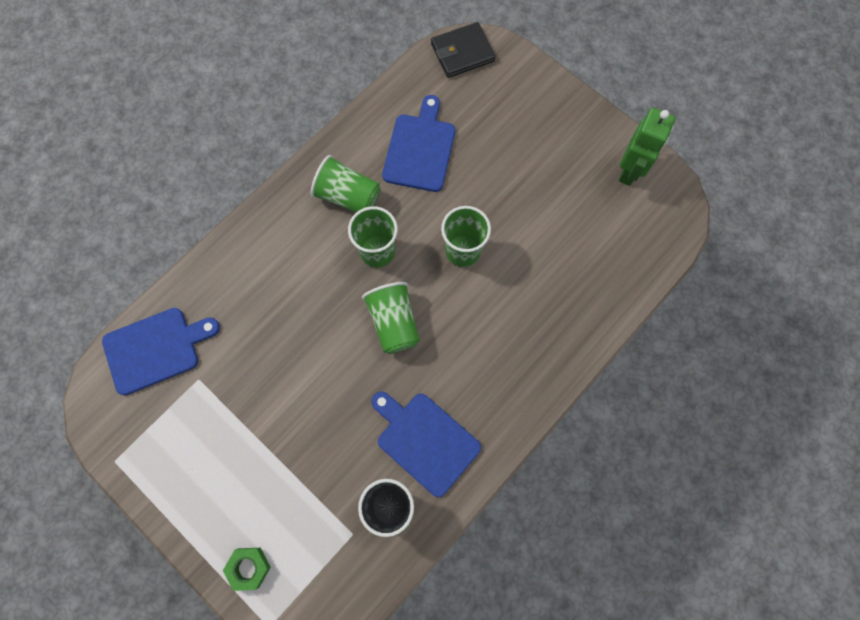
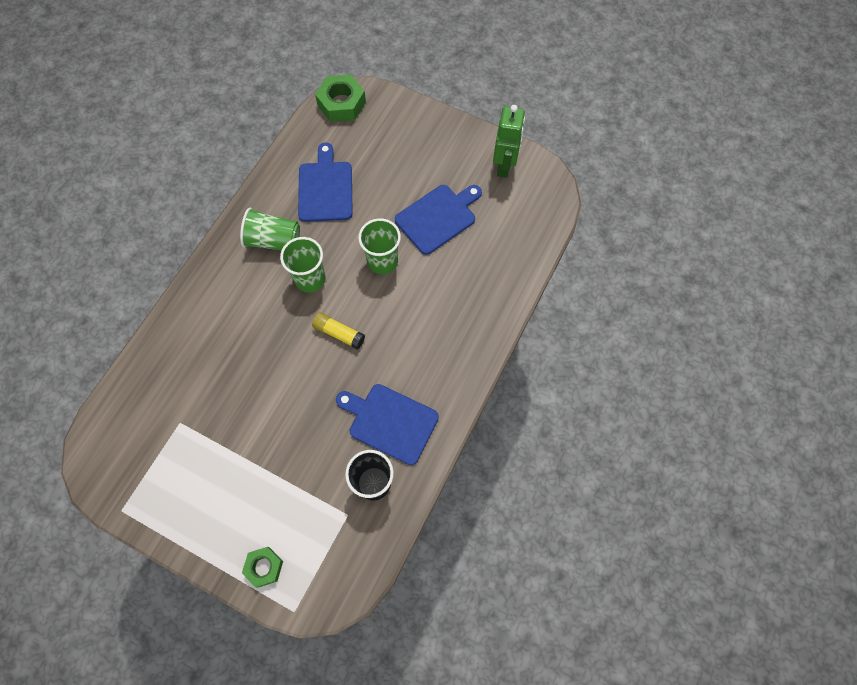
camera: 15 degrees left, 5 degrees down
blue cutting board [102,308,220,395] -> blue cutting board moved to [395,185,482,255]
green cup [362,282,420,354] -> yellow glue stick [312,312,365,349]
black wallet [431,22,495,78] -> green nut [315,74,366,122]

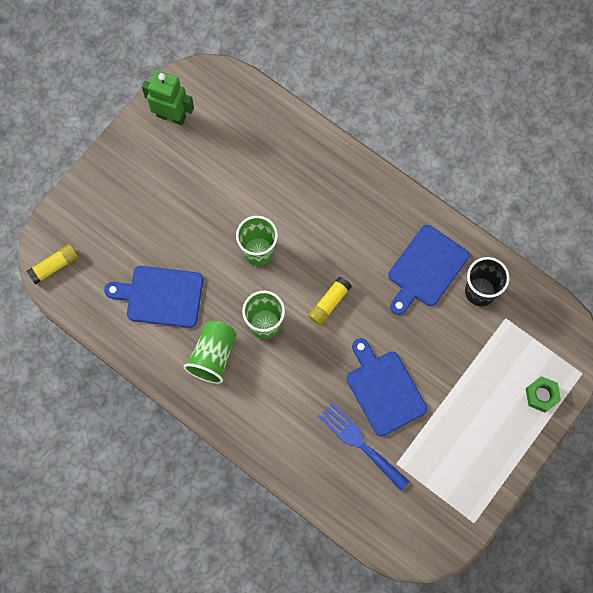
camera: 80 degrees left, 5 degrees up
green nut [315,74,366,122] -> yellow glue stick [27,244,78,285]
blue cutting board [395,185,482,255] -> blue cutting board moved to [346,338,427,436]
none -> blue fork [318,402,410,491]

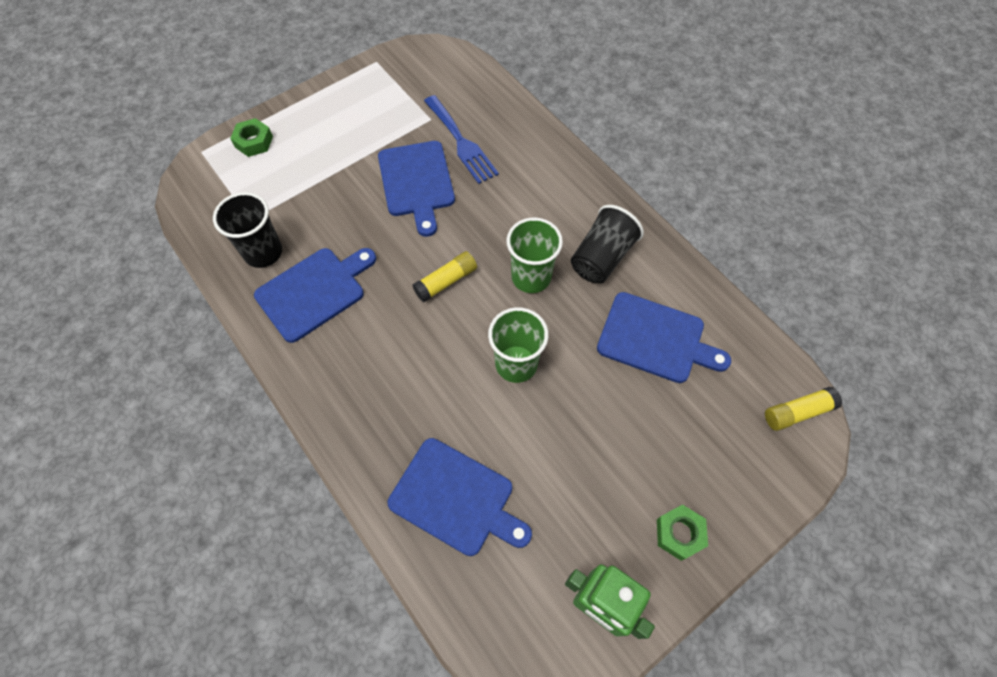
camera: 165 degrees left, 10 degrees down
green cup [184,321,236,384] -> black cup [571,205,644,283]
none -> blue cutting board [388,438,532,556]
none -> green nut [657,504,708,561]

